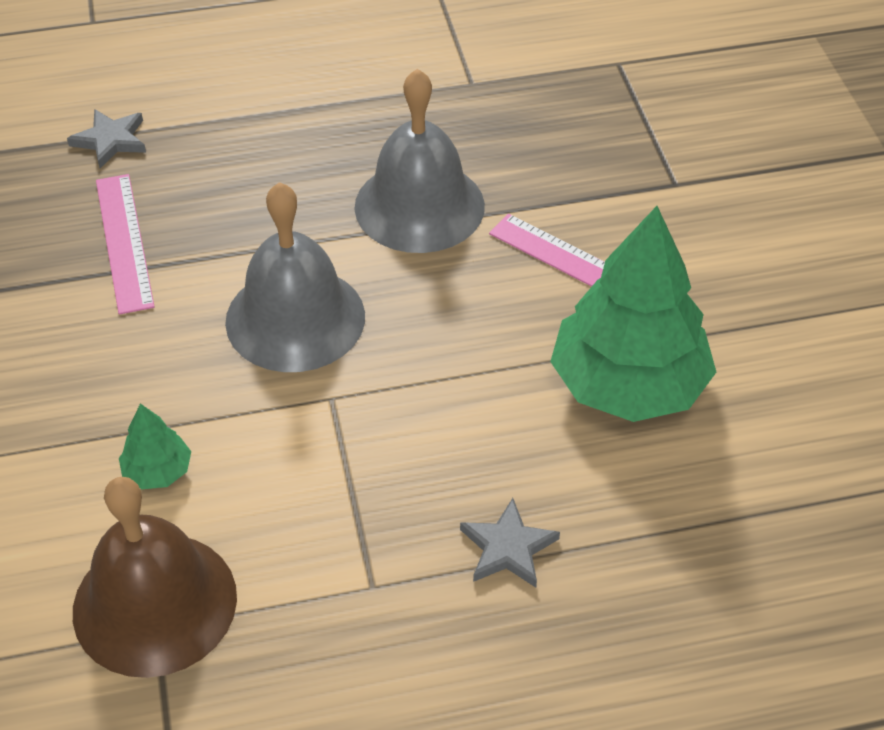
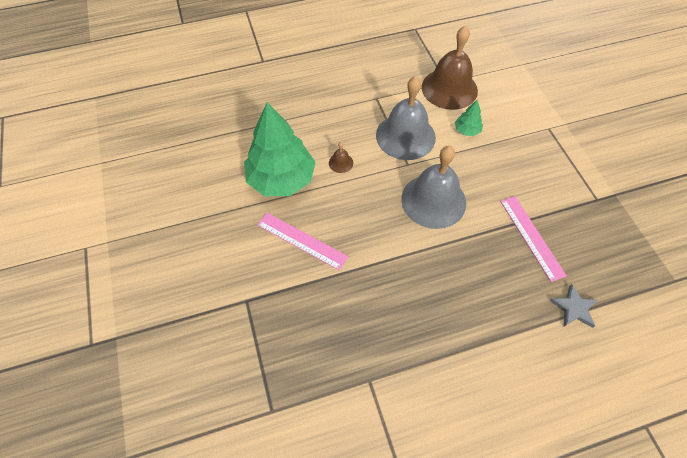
camera: 175 degrees right, 10 degrees up
grey bell [354,69,485,253] -> grey bell moved to [376,76,436,160]
grey star [460,498,560,587] -> none
none -> brown bell [329,142,353,173]

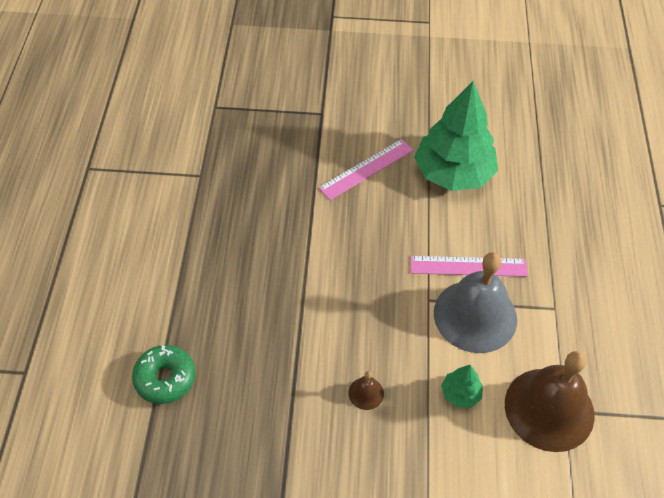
camera: 110 degrees right, 5 degrees down
brown bell [329,142,353,173] -> brown bell moved to [349,371,384,410]
grey bell [401,146,466,229] -> none
pink ruler [500,196,567,282] -> pink ruler moved to [410,256,528,277]
grey star [550,284,598,328] -> green donut [132,345,195,404]

